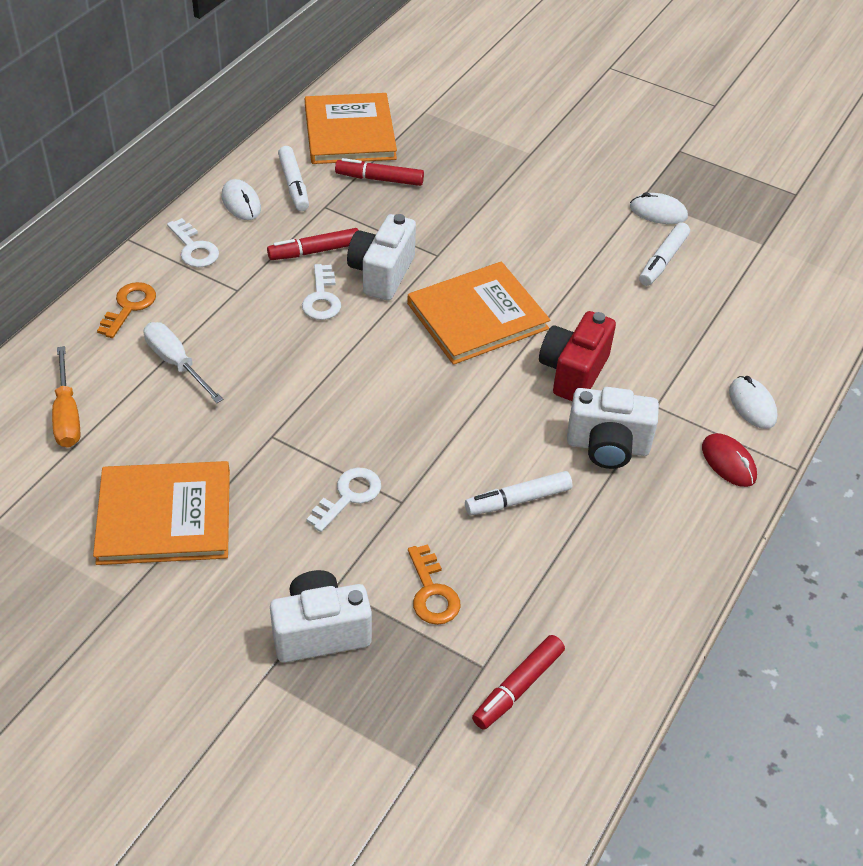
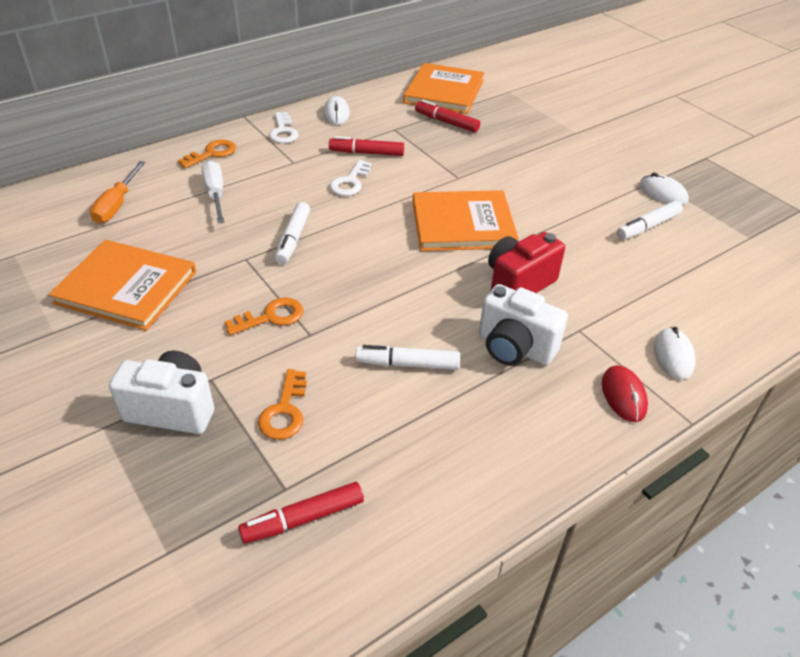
camera: 25 degrees right, 5 degrees down
white marker [278,146,309,211] -> white marker moved to [275,202,310,264]
white key [307,468,381,532] -> orange key [225,297,303,335]
white camera [347,214,416,301] -> none

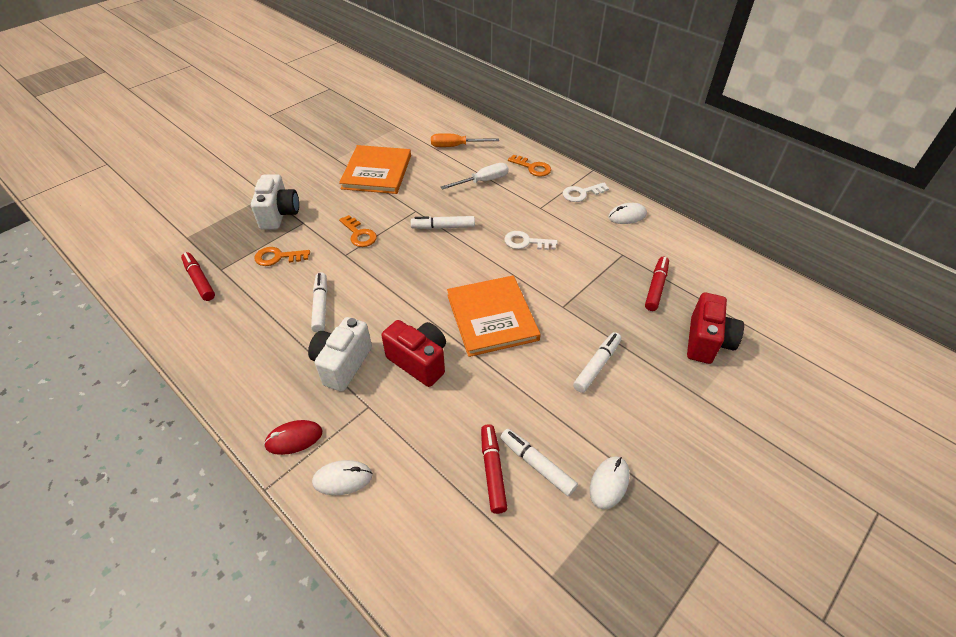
camera: 80 degrees right, 5 degrees up
red marker [329,136,404,156] -> red marker moved to [481,424,507,514]
orange book [403,63,485,114] -> none
none -> white marker [573,332,621,393]
none -> red camera [687,293,744,364]

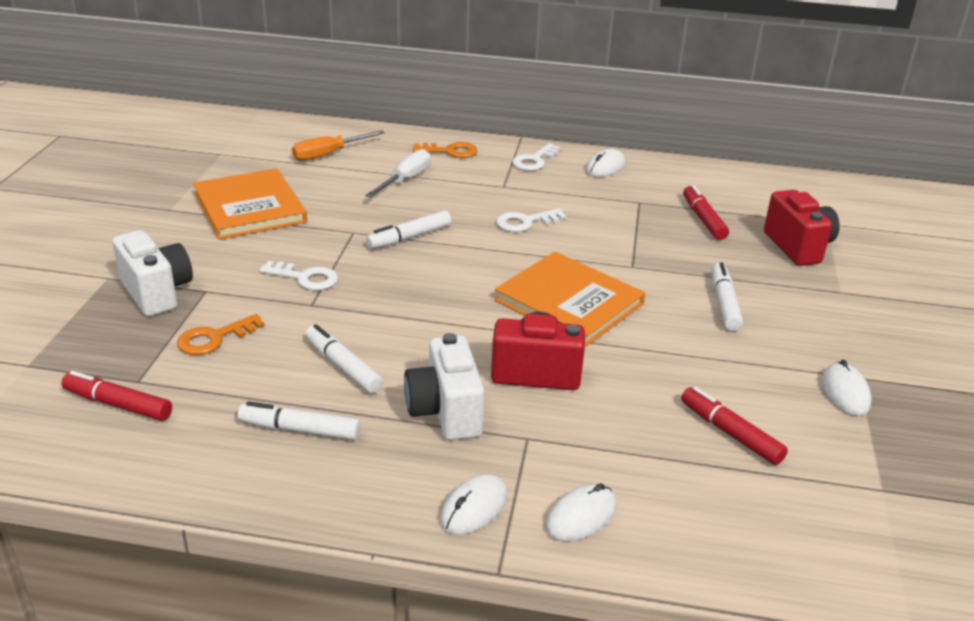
camera: 35 degrees left, 15 degrees down
red mouse [264,420,322,455] -> white mouse [440,474,507,535]
orange key [339,215,377,247] -> white key [259,261,338,290]
white marker [500,429,578,496] -> white marker moved to [238,401,361,440]

